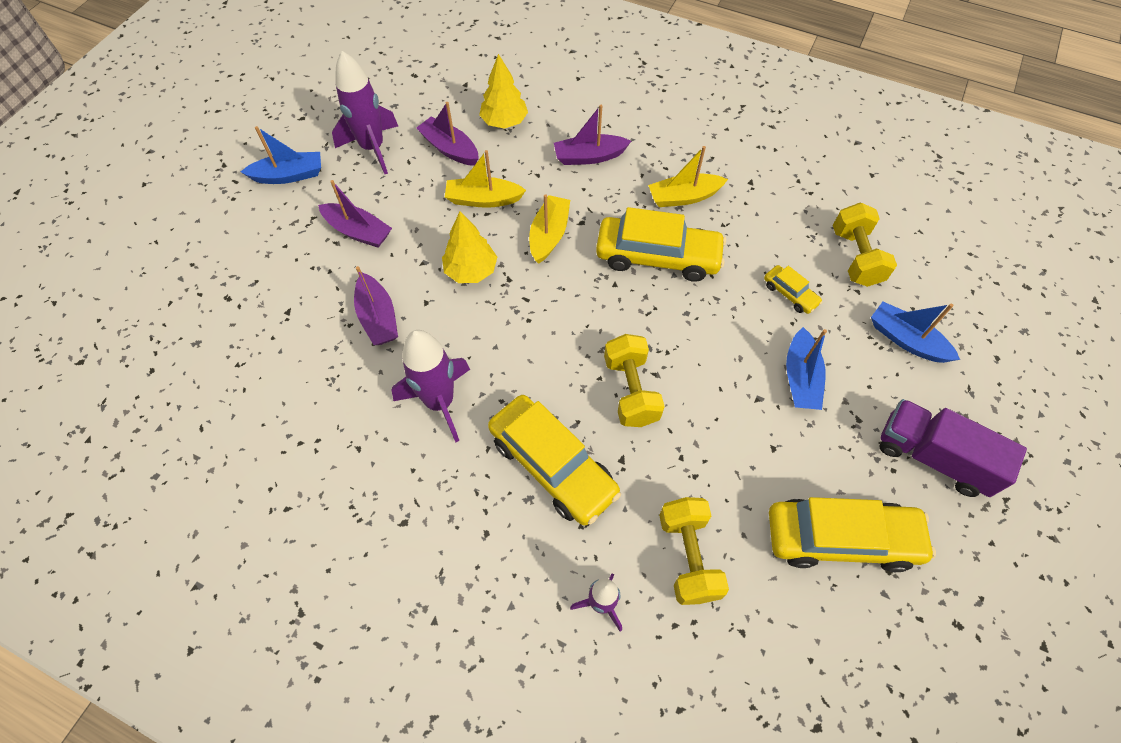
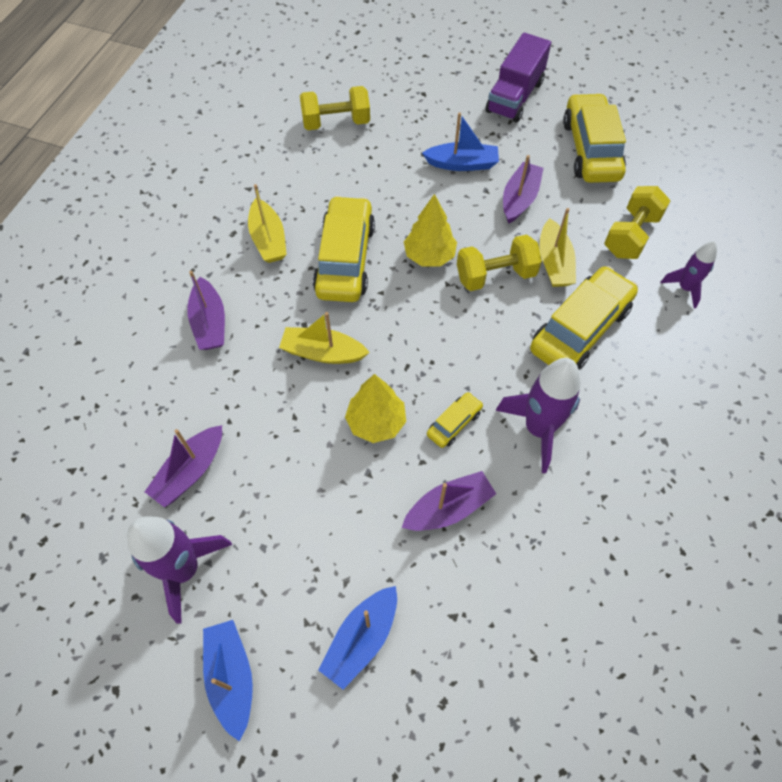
camera: 95 degrees left, 0 degrees up
purple boat [318,180,392,248] -> purple boat moved to [503,155,544,224]
yellow boat [445,150,526,208] -> yellow boat moved to [539,208,576,287]
yellow tree [479,54,528,129] -> yellow tree moved to [404,194,457,266]
yellow dumbbell [659,497,729,605] -> yellow dumbbell turned 45 degrees counterclockwise [604,186,671,259]
yellow car [764,265,823,314] -> yellow car moved to [427,392,483,448]
blue boat [871,302,960,363] -> blue boat moved to [318,586,397,690]

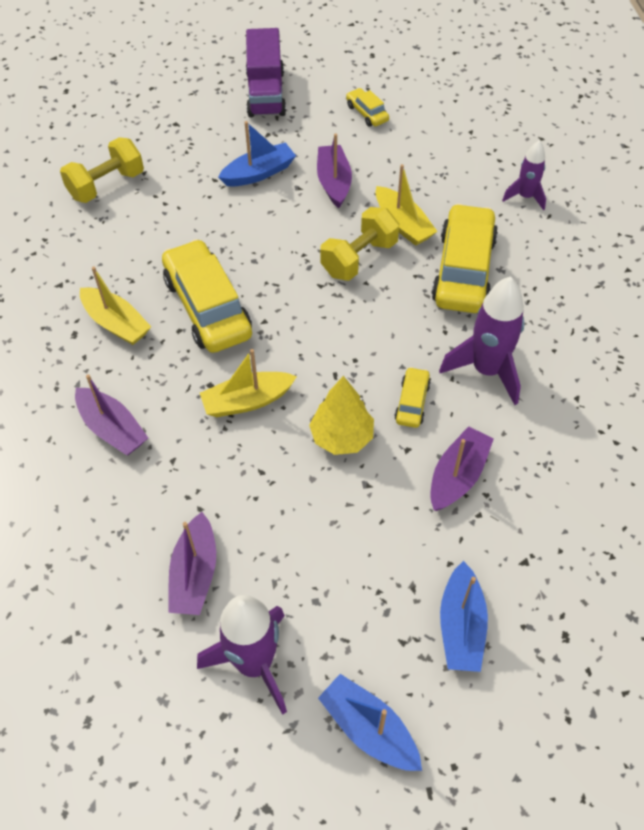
camera: 30 degrees left, 5 degrees down
yellow tree [404,194,457,266] -> none
yellow car [563,93,626,183] -> yellow car [346,88,389,127], size x0.47
yellow dumbbell [604,186,671,259] -> none

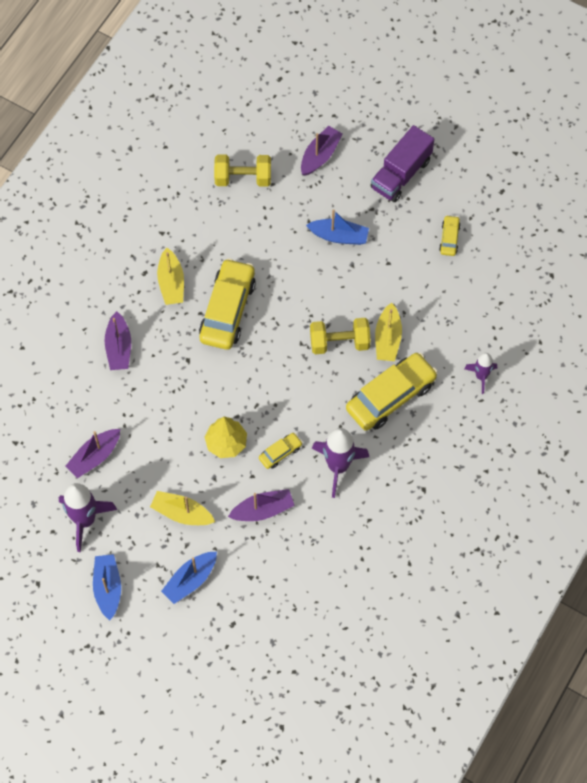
camera: 40 degrees right, 10 degrees up
yellow boat [200,349,297,417] -> yellow boat moved to [150,491,215,525]
purple boat [317,134,352,208] -> purple boat moved to [301,126,342,176]

